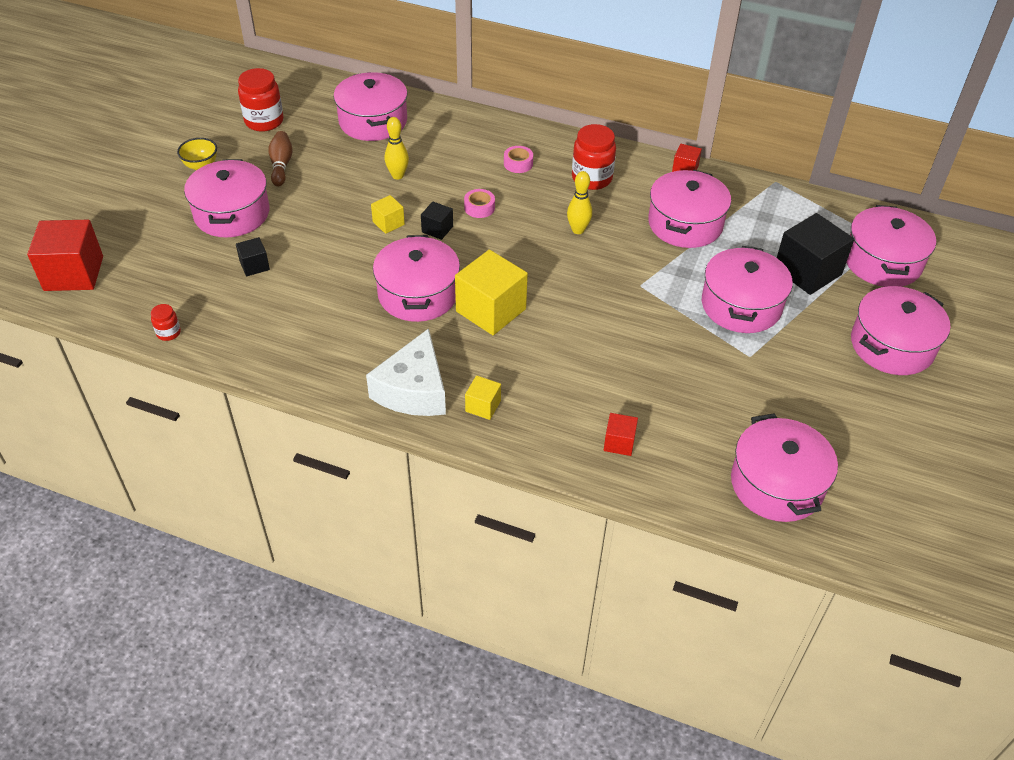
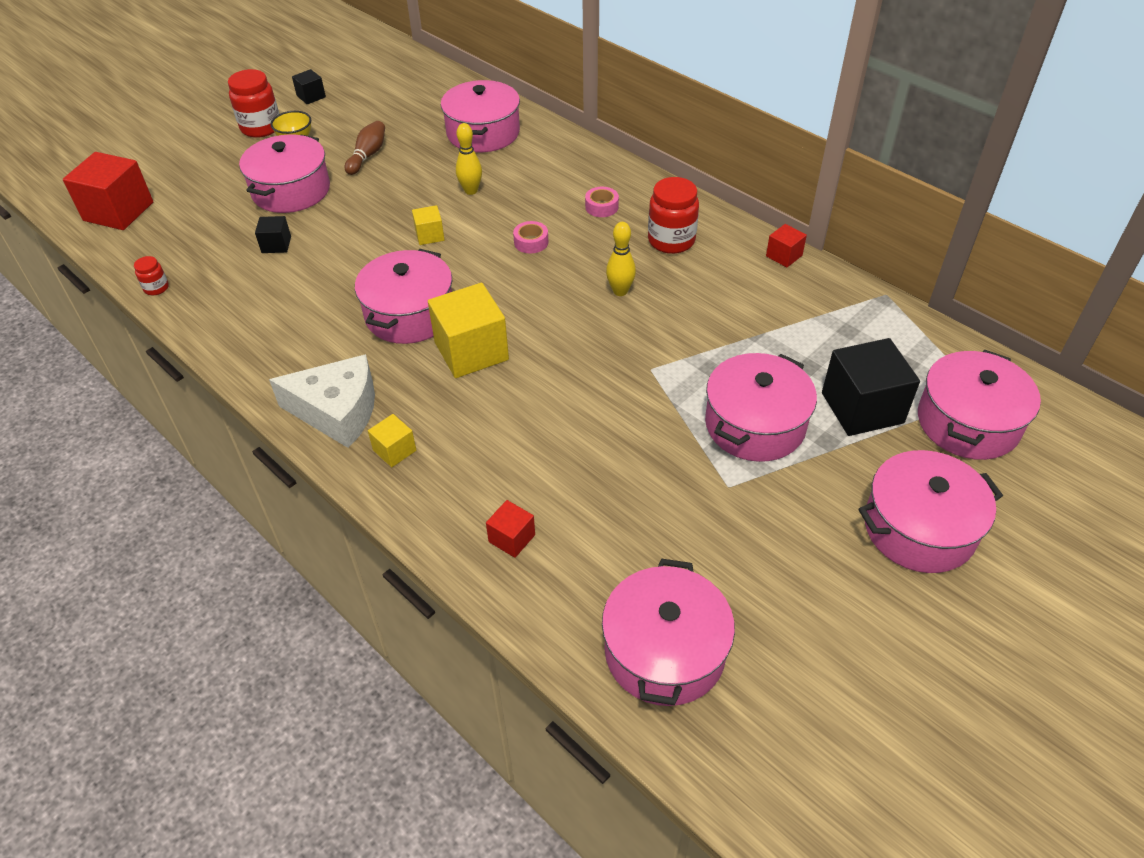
camera: 25 degrees right, 0 degrees up
red jar [238,68,283,132] -> red jar moved to [228,69,279,138]
white cheese [366,328,446,416] -> white cheese turned 120 degrees counterclockwise [269,354,375,448]
black cube [421,201,453,240] -> black cube moved to [292,69,326,104]
pink pot [648,170,731,248] -> none

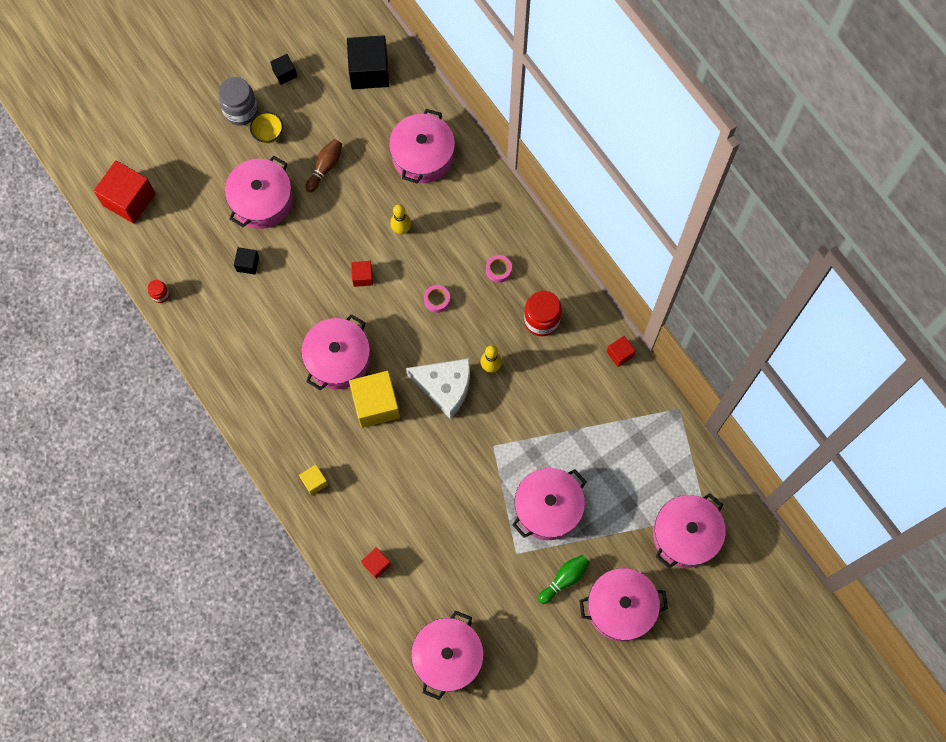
camera: 10 degrees right, 25 degrees up
red jar [228,69,279,138] -> grey jar [218,77,258,126]
white cheese [269,354,375,448] -> white cheese moved to [406,358,470,419]
yellow cube [412,205,445,245] -> red cube [351,261,373,287]
black cube [822,338,920,436] -> black cube moved to [347,35,389,89]
none -> green bowling pin [538,555,590,604]

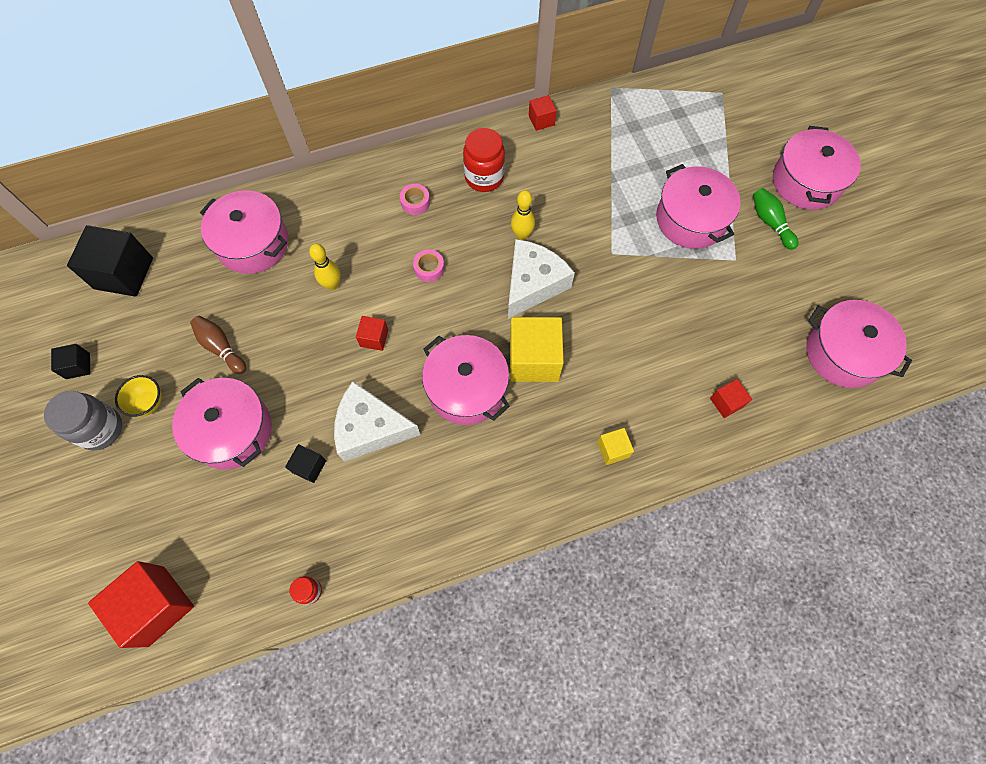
camera: 75 degrees left, 5 degrees down
pink pot [653,493,726,569] -> none
none -> white cheese [334,381,420,462]

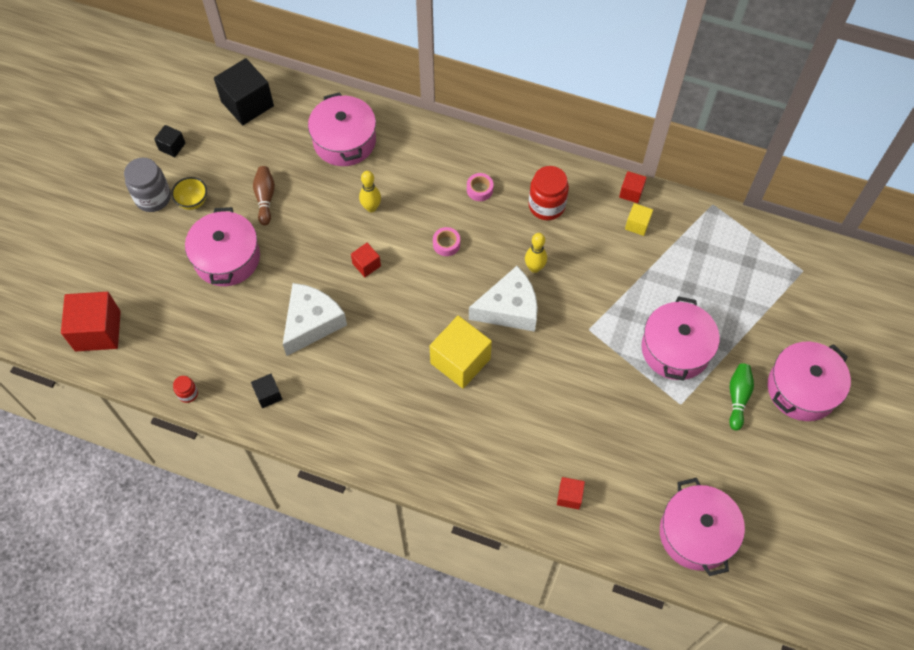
camera: 40 degrees right, 5 degrees down
black cube [285,444,326,483] -> black cube moved to [251,374,282,408]
white cheese [334,381,420,462] -> white cheese turned 75 degrees clockwise [283,283,347,356]
pink pot [422,335,510,425] -> none
yellow cube [597,428,634,465] -> yellow cube moved to [625,203,653,236]

